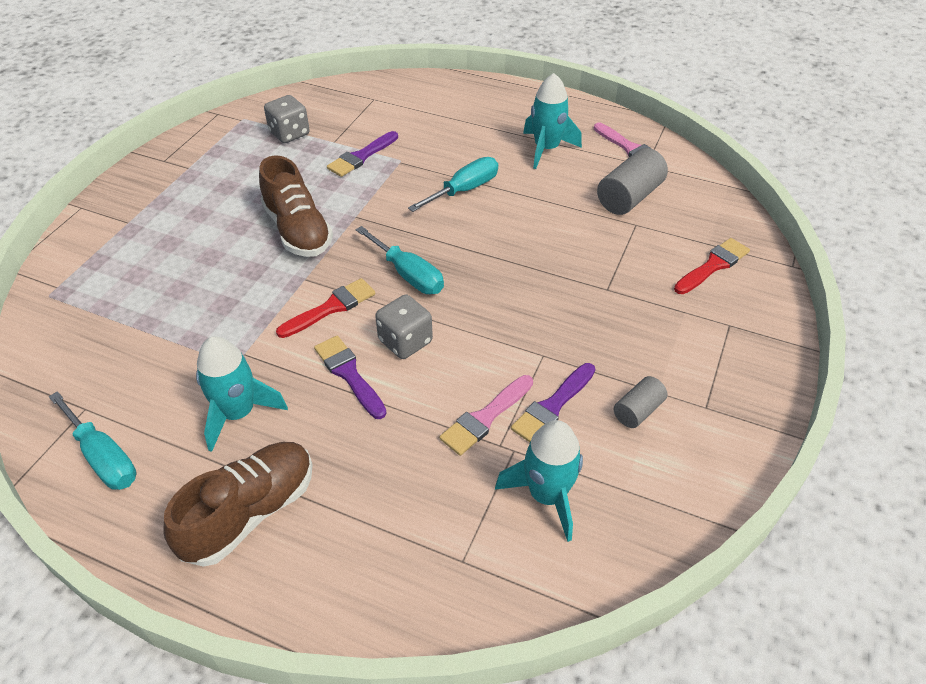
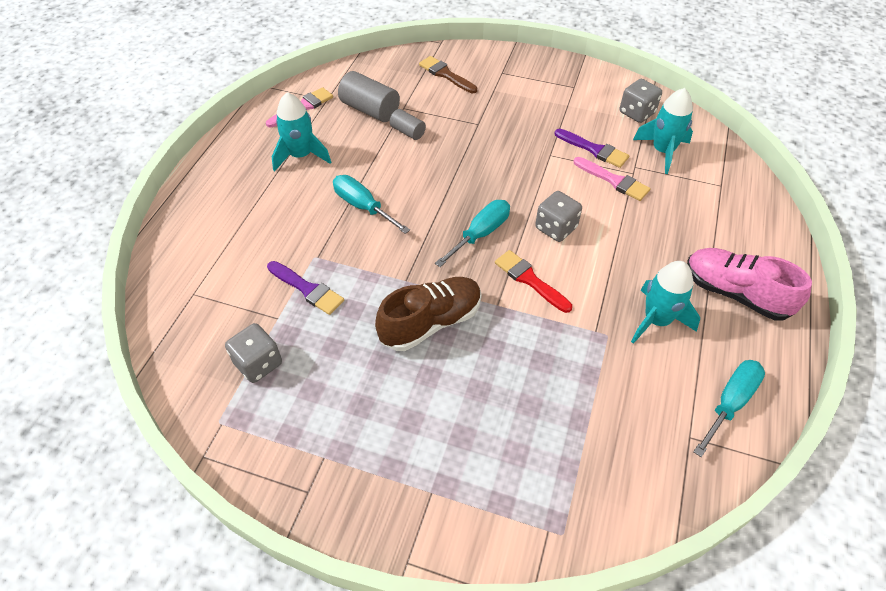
camera: 95 degrees left, 5 degrees up
brown shoe [164,442,313,567] -> pink shoe [687,248,812,321]
purple brush [314,336,386,419] -> none
grey cylinder [614,376,668,428] -> grey cylinder moved to [390,109,426,140]
red brush [674,238,750,294] -> brown brush [419,56,477,93]
none -> grey dice [620,79,662,123]

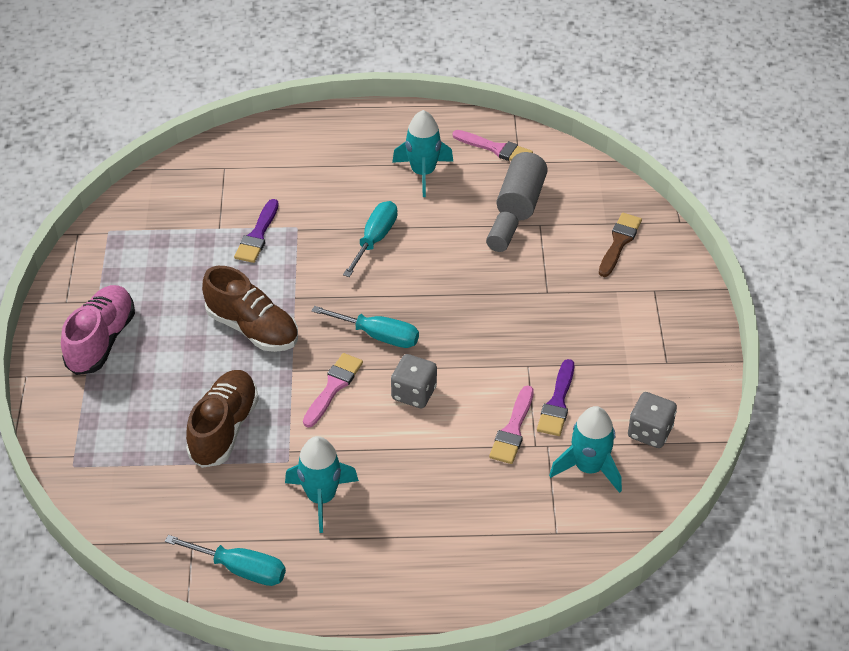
camera: 70 degrees right, 5 degrees down
grey dice [225,323,282,383] -> none
red brush [495,250,572,313] -> pink brush [303,353,363,427]
pink shoe [687,248,812,321] -> pink shoe moved to [61,285,135,375]
none -> brown shoe [186,370,259,468]

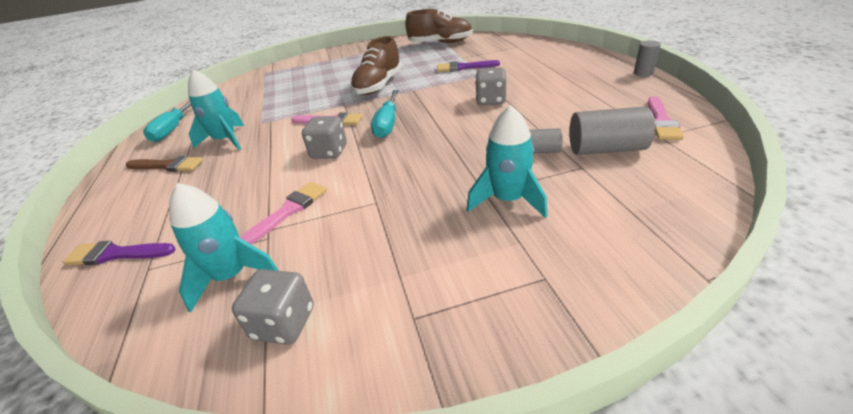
camera: 80 degrees right, 10 degrees down
pink shoe [61,285,135,375] -> none
brown shoe [186,370,259,468] -> brown shoe moved to [405,9,473,43]
turquoise screwdriver [343,201,398,277] -> grey dice [475,67,507,105]
turquoise rocket [392,110,454,197] -> turquoise rocket moved to [467,105,547,218]
pink brush [489,385,534,464] -> pink brush turned 120 degrees clockwise [240,182,327,244]
purple brush [537,359,574,436] -> purple brush moved to [63,241,176,265]
brown brush [599,213,642,277] -> brown brush moved to [126,156,203,172]
none -> grey cylinder [634,40,661,77]

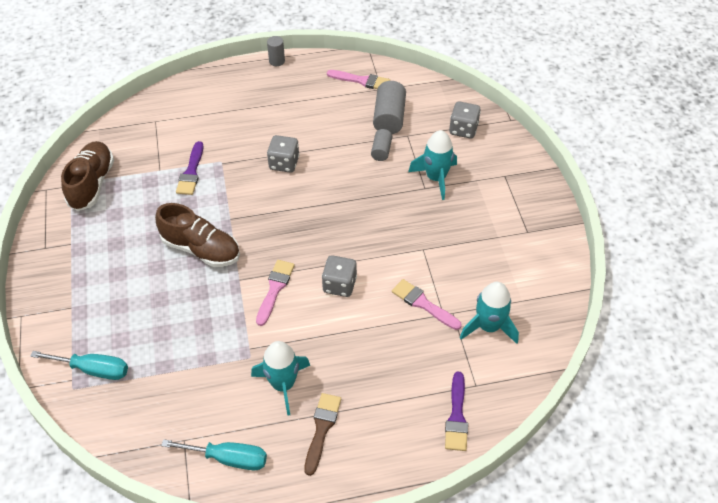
camera: 90 degrees left, 15 degrees up
grey dice [232,269,314,345] -> grey dice moved to [449,101,481,138]
turquoise screwdriver [371,90,399,138] -> turquoise screwdriver moved to [30,351,128,380]

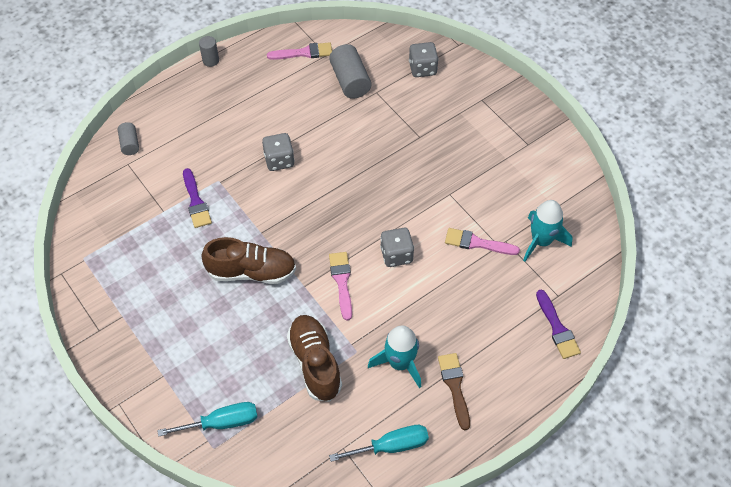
camera: 25 degrees left, 5 degrees up
brown shoe [61,141,114,211] -> brown shoe moved to [287,315,342,402]
grey cylinder [371,129,392,161] -> grey cylinder moved to [118,122,139,155]
turquoise rocket [408,130,457,200] -> none

